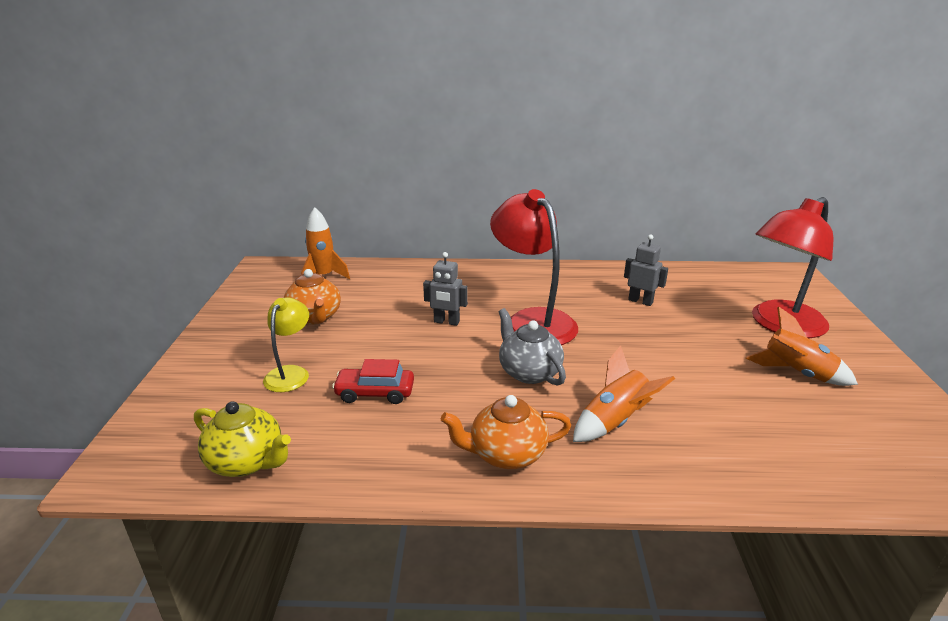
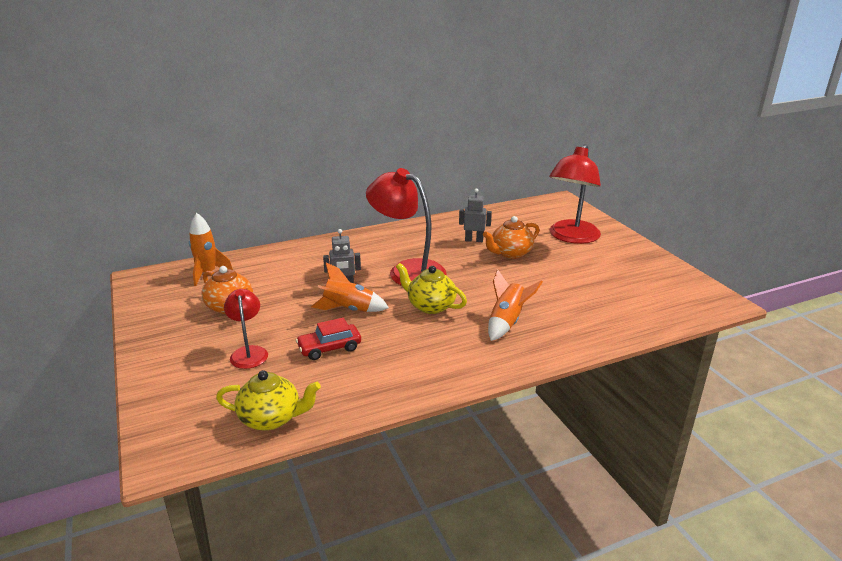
camera: 25 degrees left, 0 degrees up
yellow lamp [263,297,309,392] -> red lamp [224,289,268,369]
orange teapot [441,395,571,469] -> orange teapot moved to [483,216,539,259]
grey teapot [499,308,566,386] -> yellow teapot [396,263,467,314]
orange rocket [745,307,858,386] -> orange rocket moved to [311,262,389,312]

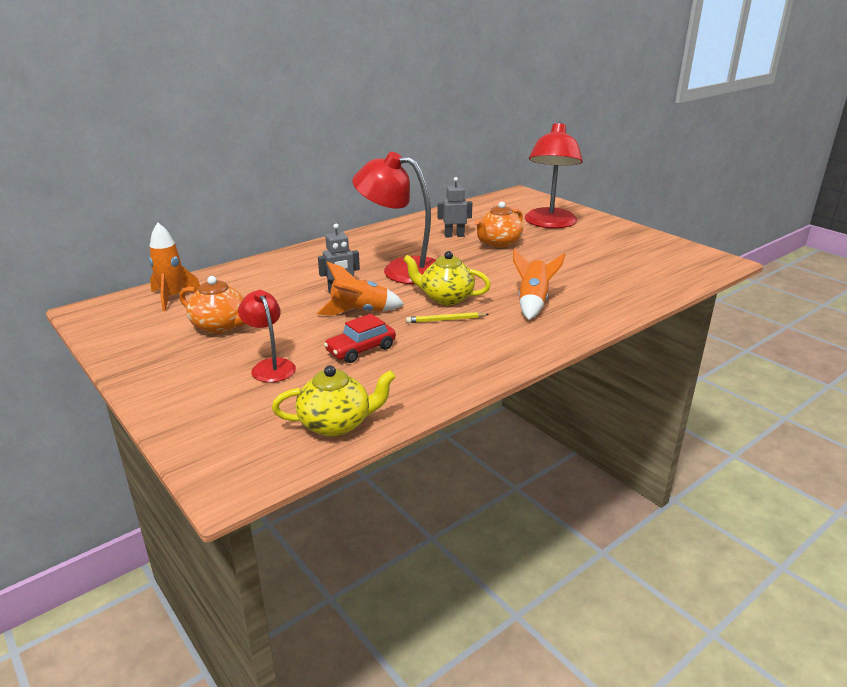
camera: 15 degrees left, 0 degrees up
none -> yellow pencil [406,312,489,323]

